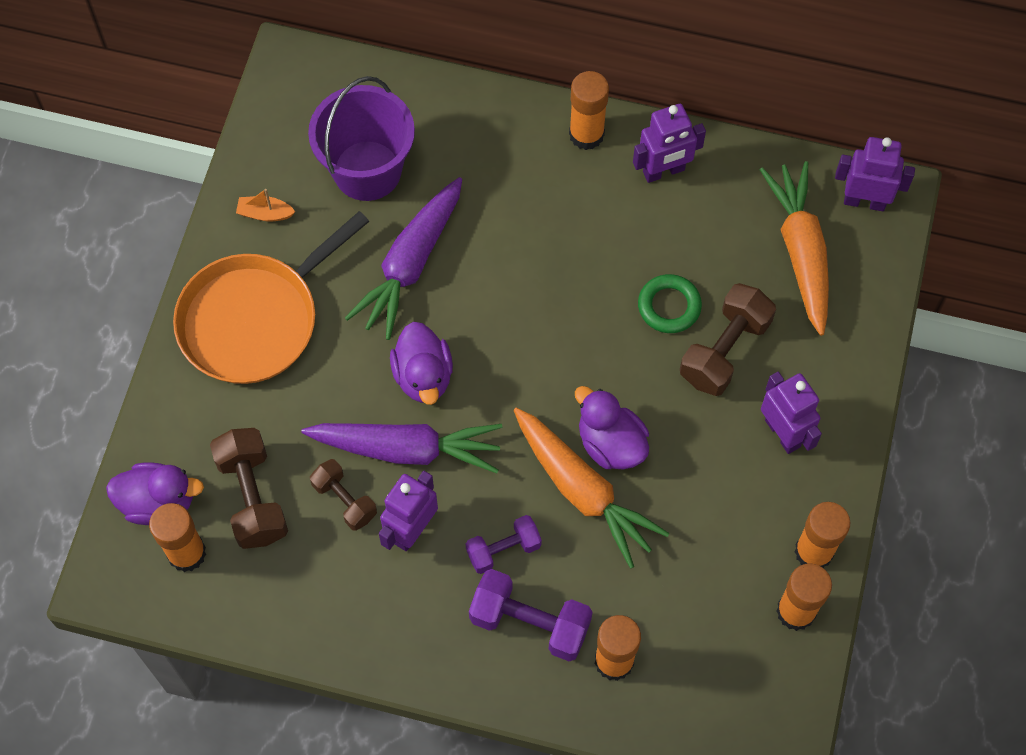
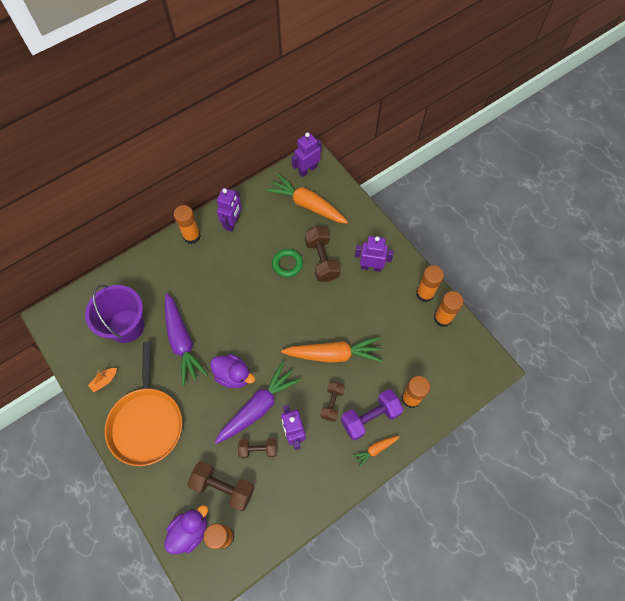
camera: 50 degrees left, 0 degrees up
purple dumbbell [466,515,542,574] -> brown dumbbell [320,382,345,421]
purple duck [575,386,649,470] -> none
none -> orange carrot [352,436,400,468]

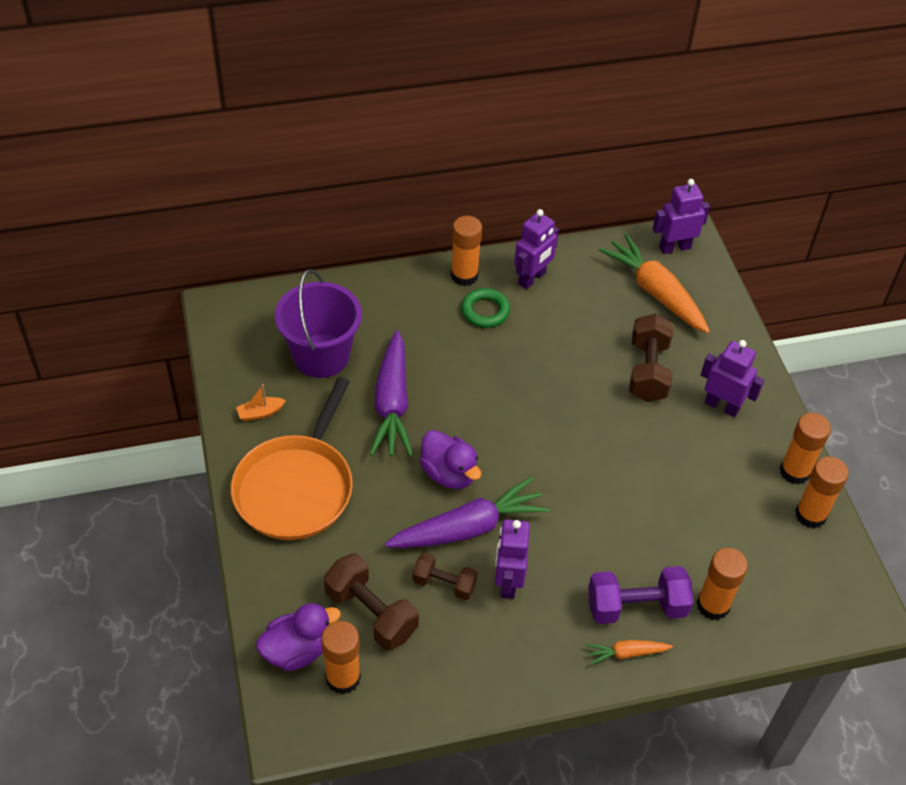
camera: 20 degrees right, 15 degrees down
green ring [272,249,303,277] -> green ring moved to [461,288,510,328]
orange carrot [281,337,383,363] -> none
brown dumbbell [320,382,345,421] -> none

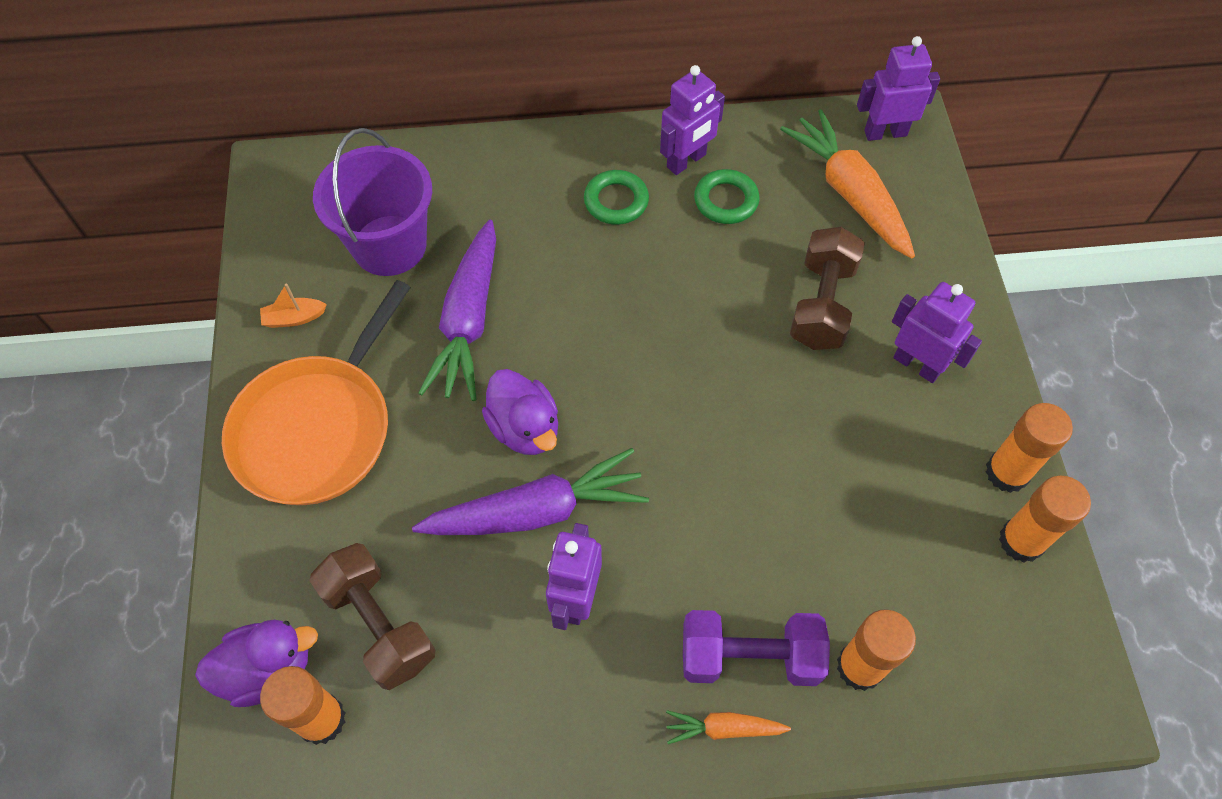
camera: 10 degrees right, 10 degrees up
brown dumbbell [413,552,478,600] -> none
orange glue stick [451,216,482,286] -> none
none -> green ring [694,169,759,224]

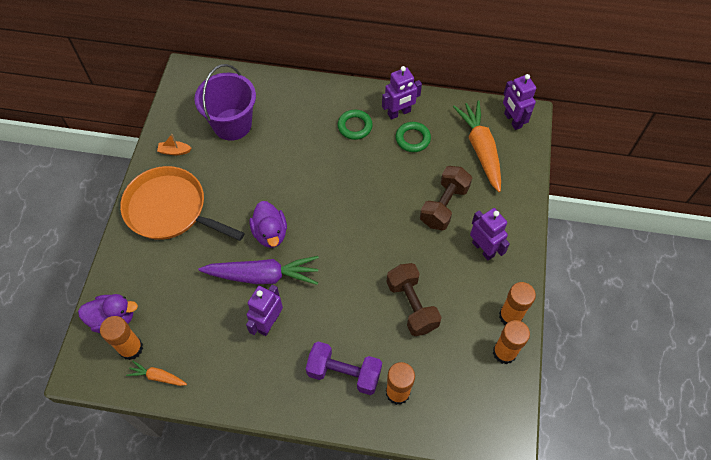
camera: 15 degrees right, 0 degrees up
orange pan [222,280,411,505] -> orange pan turned 75 degrees clockwise [120,166,245,241]
brown dumbbell [309,543,436,690] -> brown dumbbell moved to [387,263,442,336]
purple carrot [419,220,496,401] -> none
orange carrot [666,710,791,744] -> orange carrot moved to [126,361,187,386]
purple robot [857,36,940,141] -> purple robot turned 120 degrees counterclockwise [503,74,536,130]

